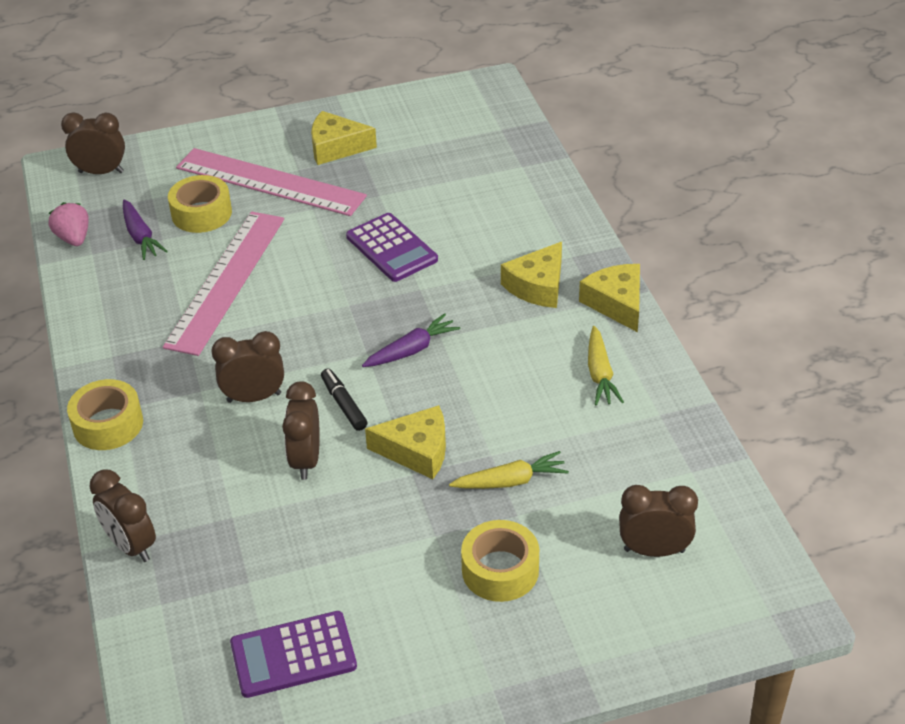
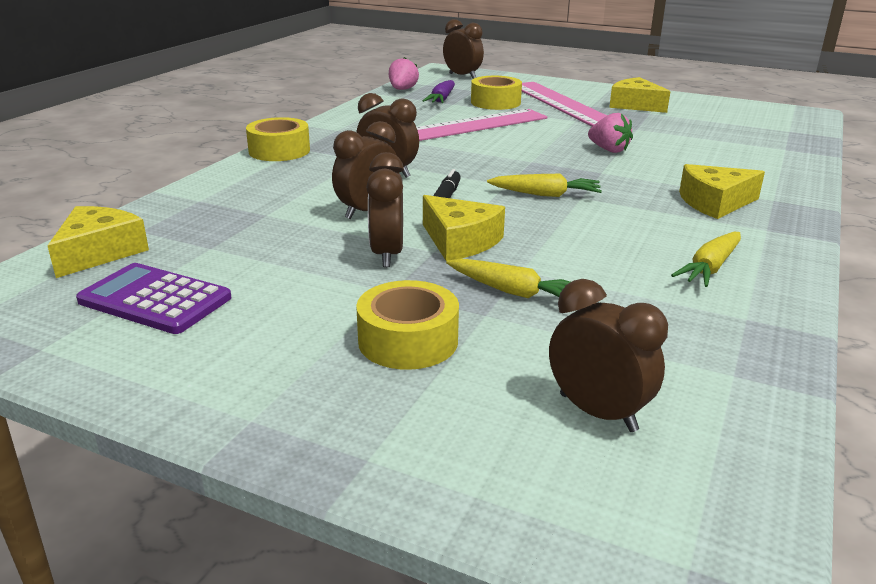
camera: 40 degrees right, 15 degrees down
brown clock [89,470,156,562] -> brown clock moved to [366,152,404,267]
purple calculator [346,213,438,282] -> pink strawberry [588,113,633,153]
purple carrot [362,313,461,367] -> yellow carrot [487,174,602,197]
yellow cheese [579,264,640,332] -> yellow cheese moved to [47,206,149,278]

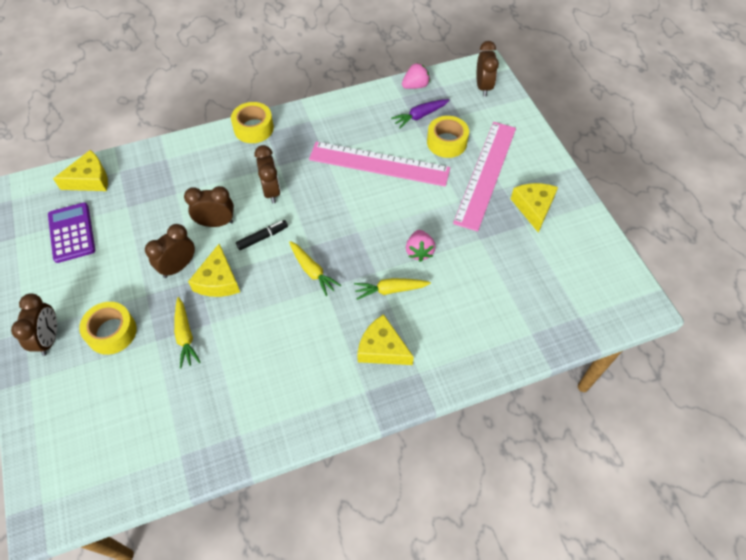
camera: 45 degrees right, 30 degrees up
brown clock [549,279,668,432] -> brown clock moved to [11,293,57,356]
yellow carrot [671,232,741,287] -> yellow carrot moved to [354,278,431,300]

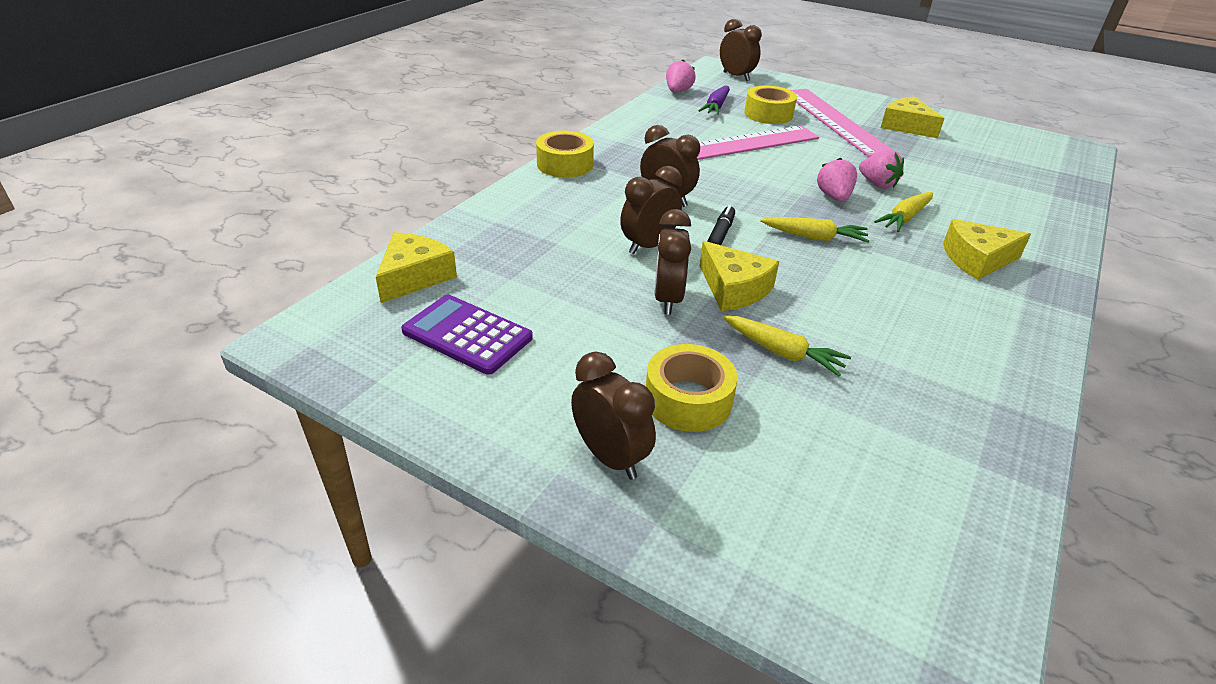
camera: 40 degrees left, 20 degrees down
none -> pink strawberry [817,158,857,202]

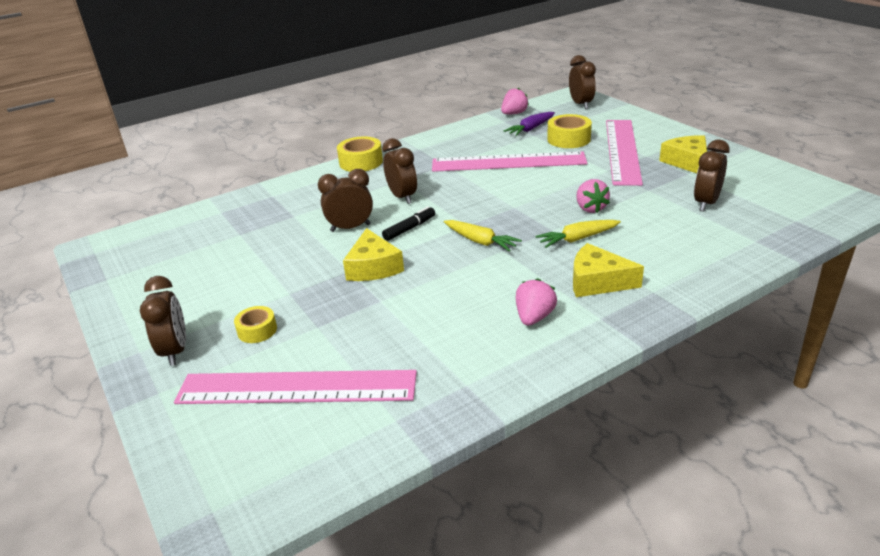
camera: 30 degrees right, 5 degrees down
yellow cheese [376,232,457,303] -> none
purple calculator [401,294,533,375] -> none
yellow tape [646,344,737,432] -> yellow tape [234,306,277,343], size x0.62
brown clock [654,209,691,315] -> brown clock moved to [694,140,730,211]
yellow carrot [723,316,851,376] -> none
pink strawberry [817,158,857,202] -> pink strawberry moved to [516,278,557,326]
none -> pink ruler [174,370,417,404]

